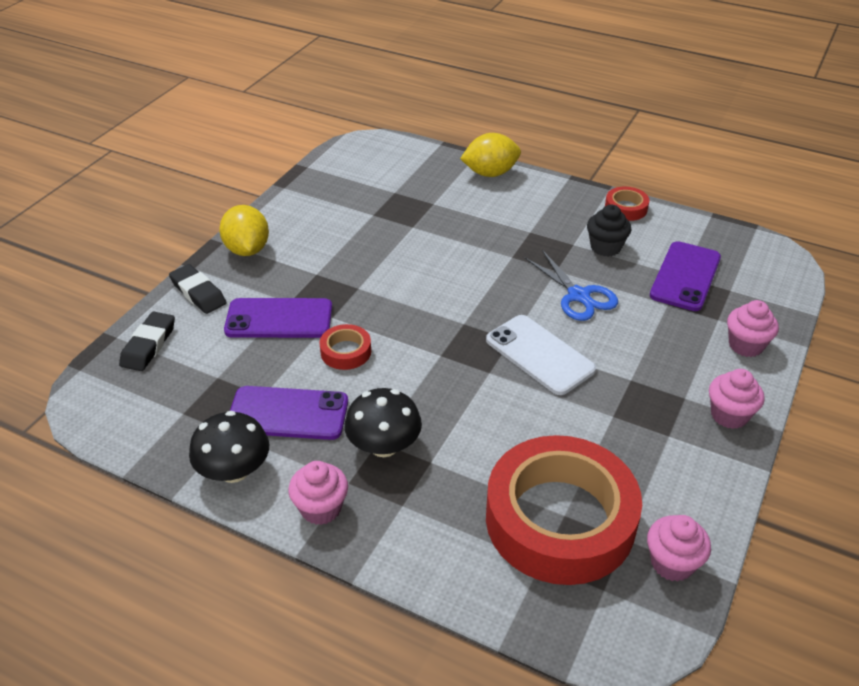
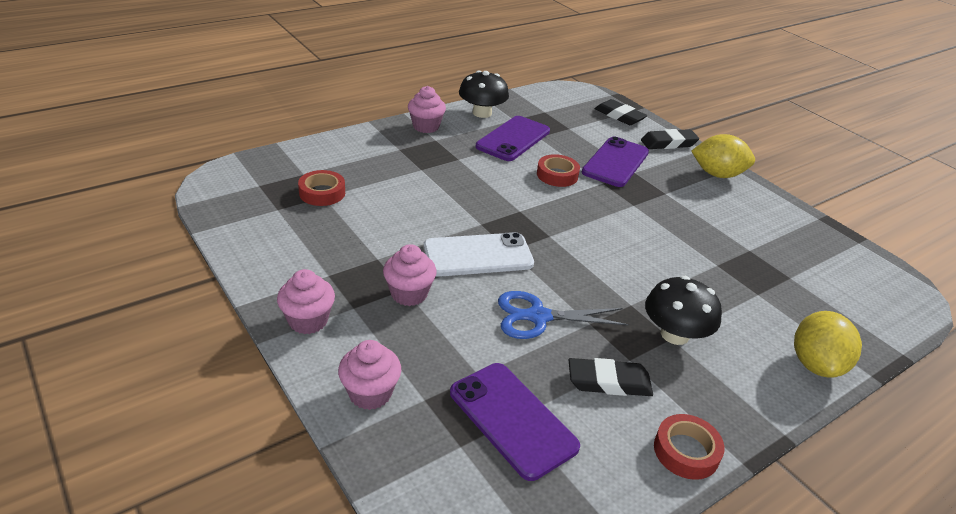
camera: 115 degrees right, 5 degrees down
black mushroom [345,388,422,457] -> black mushroom moved to [645,276,722,345]
red tape [486,435,642,585] -> red tape [298,170,345,206], size x0.41
black cupcake [587,204,631,257] -> black eraser [569,358,653,396]
pink cupcake [647,515,711,582] -> pink cupcake moved to [383,244,437,306]

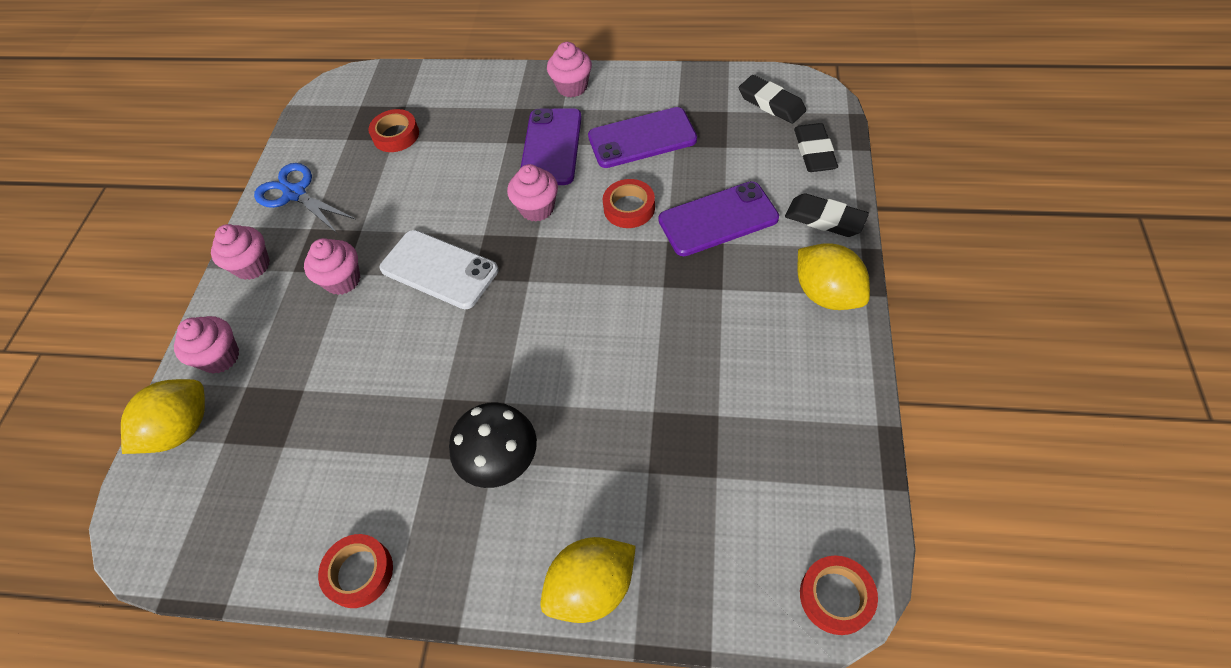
camera: 50 degrees right, 20 degrees up
purple phone [450,363,580,481] -> purple phone moved to [521,108,582,185]
black mushroom [459,71,509,118] -> none
blue scissors [498,291,629,339] -> blue scissors moved to [254,163,355,233]
black eraser [569,358,653,396] -> black eraser moved to [739,75,806,124]
none -> yellow lemon [121,379,205,454]
none -> pink cupcake [507,164,558,222]
none -> red tape [800,556,878,635]

